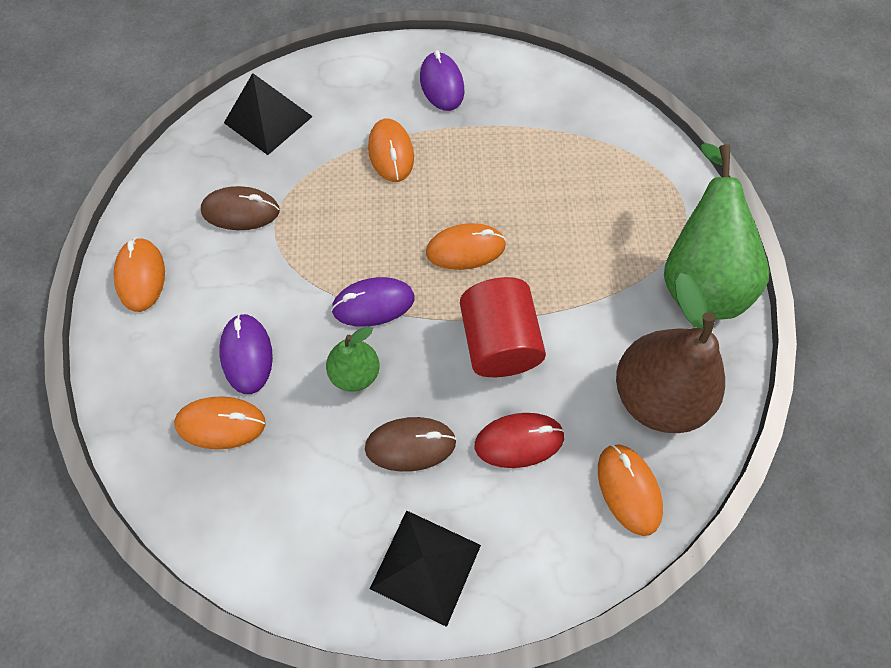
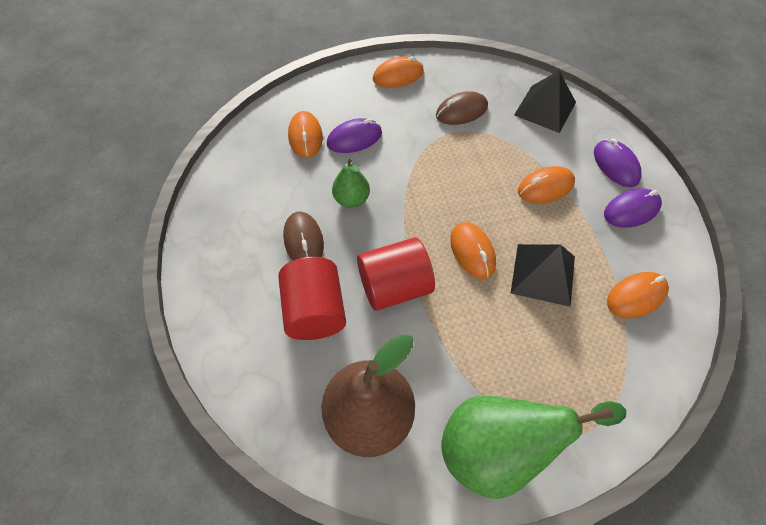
camera: 80 degrees right, 5 degrees down
brown mouse [201,186,280,230] -> brown mouse turned 75 degrees clockwise [436,91,488,125]
purple mouse [331,277,414,327] -> purple mouse moved to [594,139,642,187]
black pyramid [370,510,481,627] -> black pyramid moved to [511,244,575,307]
red mouse [475,413,565,468] -> red cylinder [278,257,346,340]
orange mouse [598,444,663,536] -> orange mouse moved to [607,272,669,319]

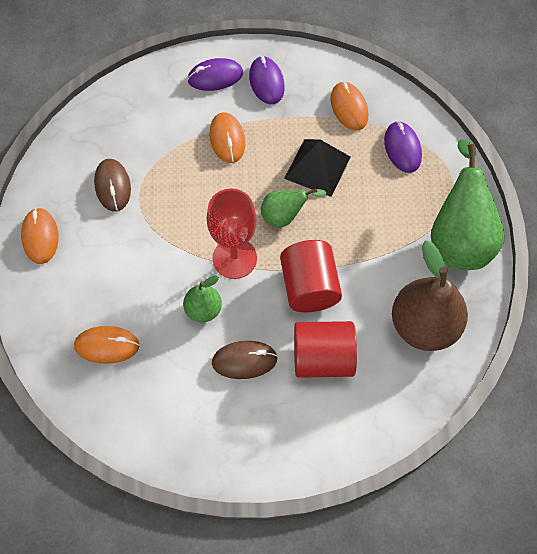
camera: 80 degrees left, 5 degrees up
purple mouse [327,118,382,153] -> purple mouse moved to [384,121,422,173]
orange mouse [450,222,496,279] -> green pear [261,188,326,227]
black pyramid [514,70,576,133] -> none
none -> red goblet [207,189,257,279]

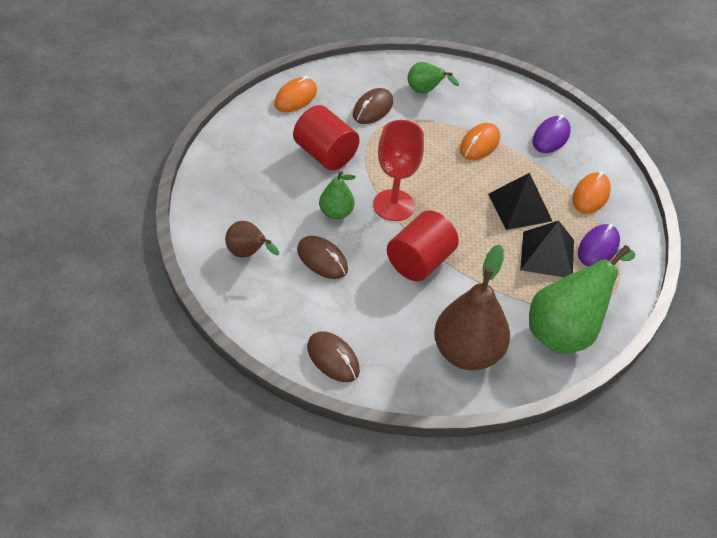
camera: 45 degrees right, 15 degrees down
orange mouse [74,326,139,364] -> none
purple mouse [187,58,243,91] -> none
green pear [261,188,326,227] -> green pear moved to [408,62,459,94]
red cylinder [294,321,357,378] -> red cylinder moved to [293,105,360,171]
none -> brown pear [225,221,279,258]
none -> brown mouse [307,331,360,382]
none -> black pyramid [520,221,574,277]

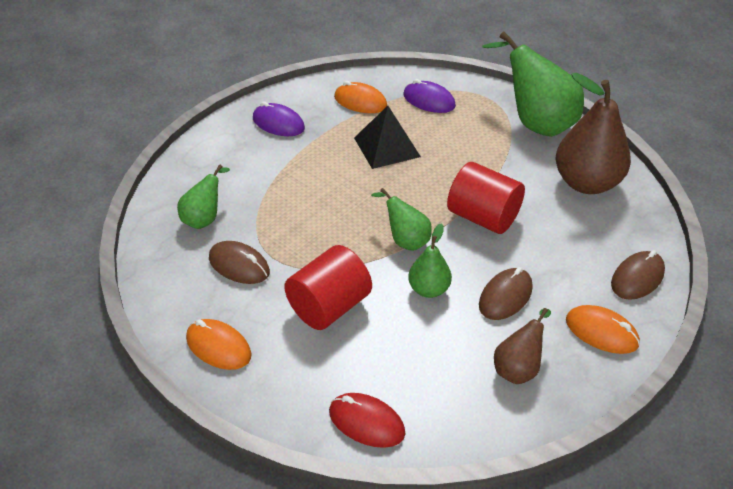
camera: 90 degrees left, 5 degrees down
red goblet [373,120,424,221] -> green pear [371,188,432,251]
orange mouse [460,123,500,160] -> orange mouse moved to [566,305,640,354]
black pyramid [520,221,574,277] -> none
none -> red mouse [329,393,406,448]

